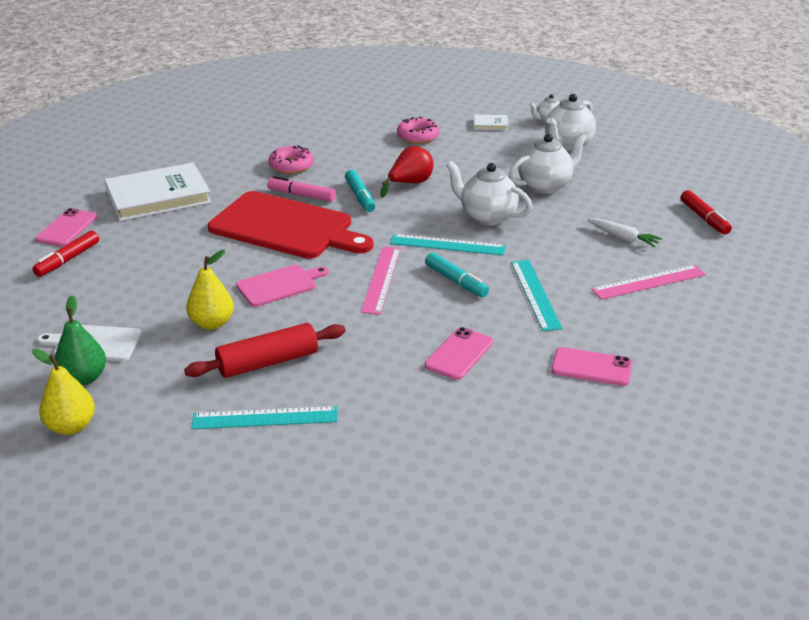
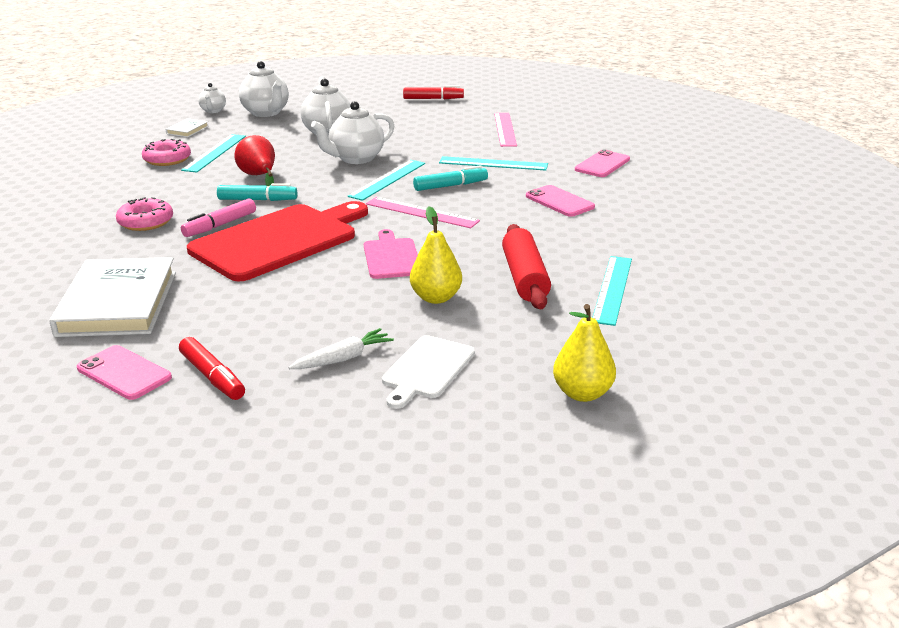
camera: 70 degrees left, 5 degrees down
green pear [55,295,106,386] -> none
white carrot [587,218,662,247] -> white carrot moved to [288,328,394,369]
none -> turquoise ruler [181,134,246,173]

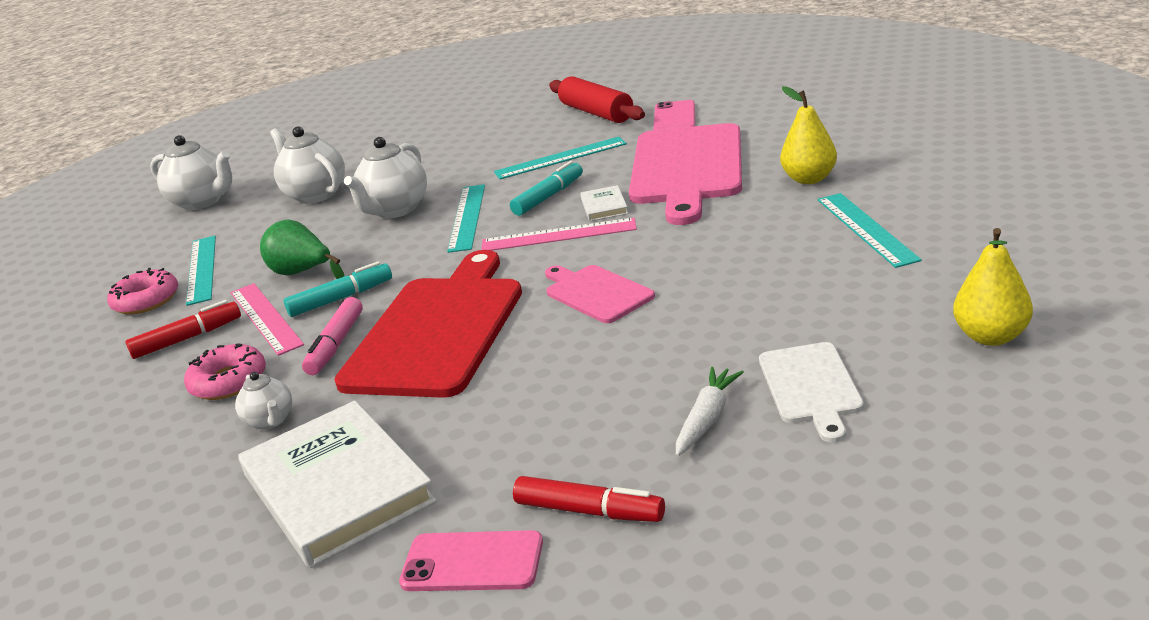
camera: 25 degrees left, 0 degrees up
white book [166,118,209,137] -> white book moved to [580,185,628,221]
white teapot [198,83,226,113] -> white teapot moved to [235,372,292,430]
red pear [235,135,275,186] -> green pear [260,220,344,279]
red marker [403,85,464,99] -> red marker moved to [125,300,241,359]
yellow pear [410,206,462,304] -> yellow pear moved to [780,86,837,184]
pink ruler [494,113,517,147] -> pink ruler moved to [231,283,304,356]
red rolling pin [502,224,551,309] -> red rolling pin moved to [549,76,645,123]
pink phone [526,185,595,217] -> pink cutting board [629,123,742,225]

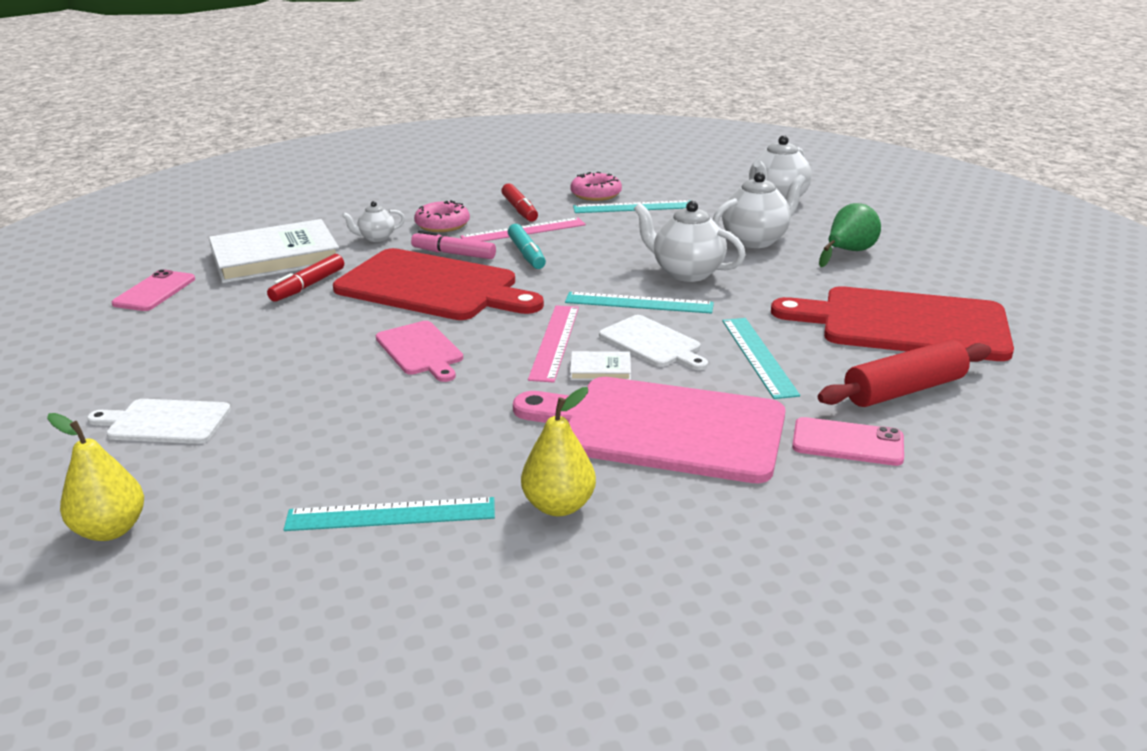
camera: 95 degrees right, 0 degrees up
green pear [260,220,344,279] -> green pear moved to [819,203,881,267]
turquoise marker [510,161,583,216] -> white cutting board [599,315,708,370]
red marker [513,476,665,522] -> red marker moved to [267,254,344,302]
pink cutting board [545,265,655,323] -> pink cutting board turned 90 degrees clockwise [376,321,463,382]
white carrot [676,367,744,457] -> none
none -> red cutting board [771,286,1014,361]

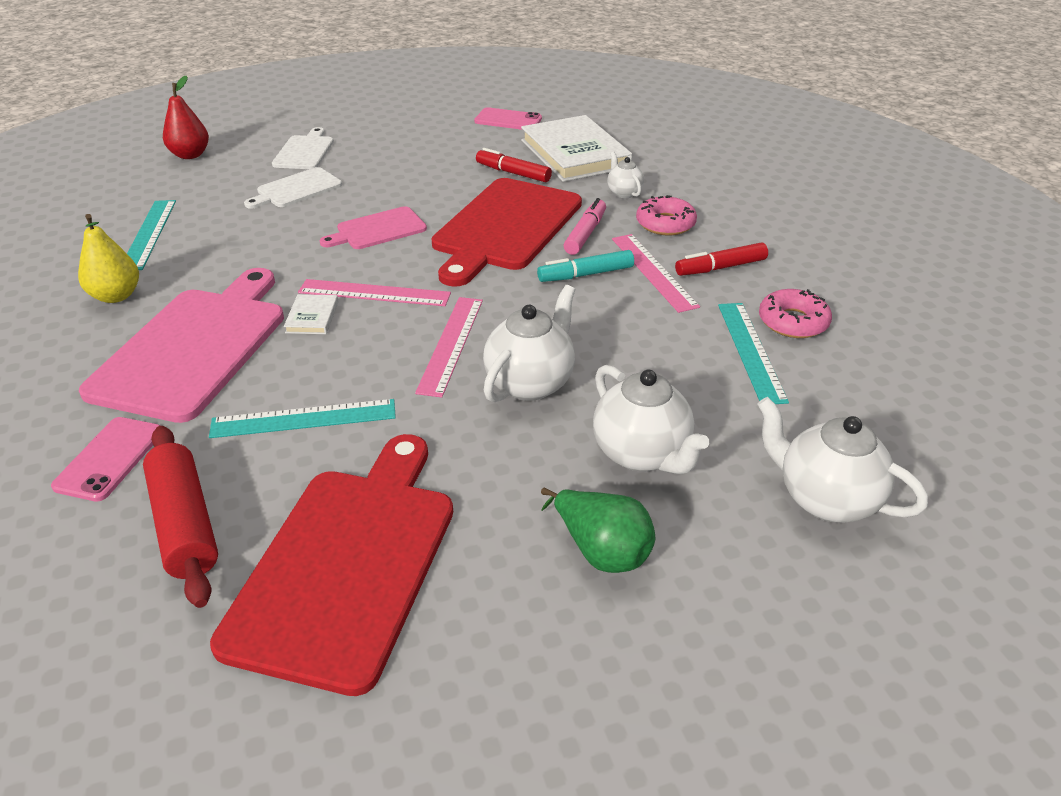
camera: 90 degrees right, 10 degrees up
yellow pear [47,413,144,541] -> red pear [163,76,209,159]
turquoise ruler [565,292,714,314] -> pink ruler [415,297,483,398]
white cutting board [599,315,708,370] -> white cutting board moved to [244,167,342,209]

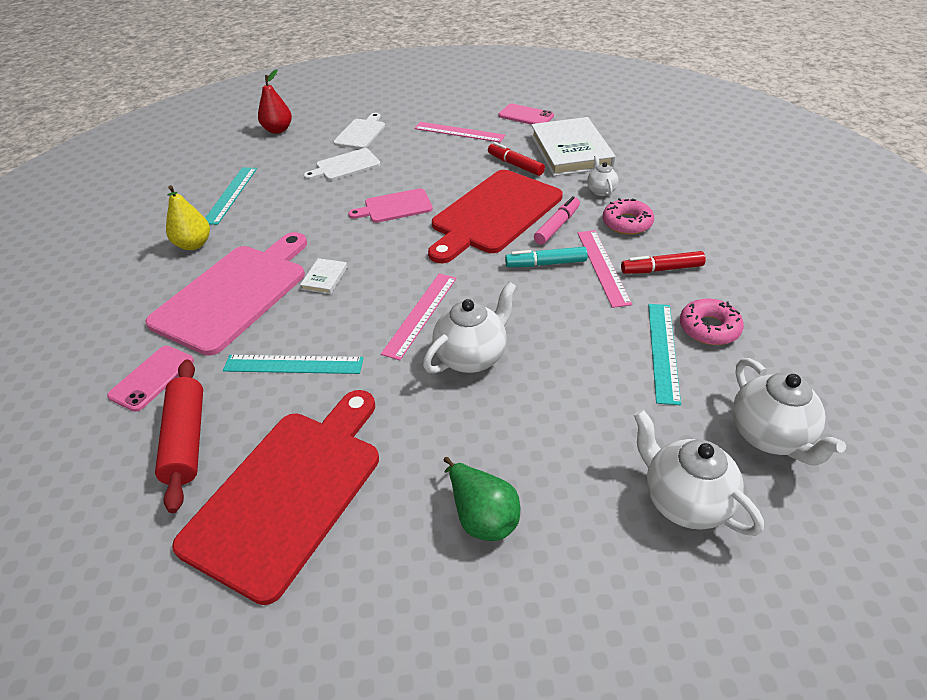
camera: 15 degrees right, 5 degrees up
pink ruler [298,279,451,306] -> pink ruler moved to [414,122,505,142]
white teapot [593,365,709,474] -> white teapot moved to [732,358,846,466]

